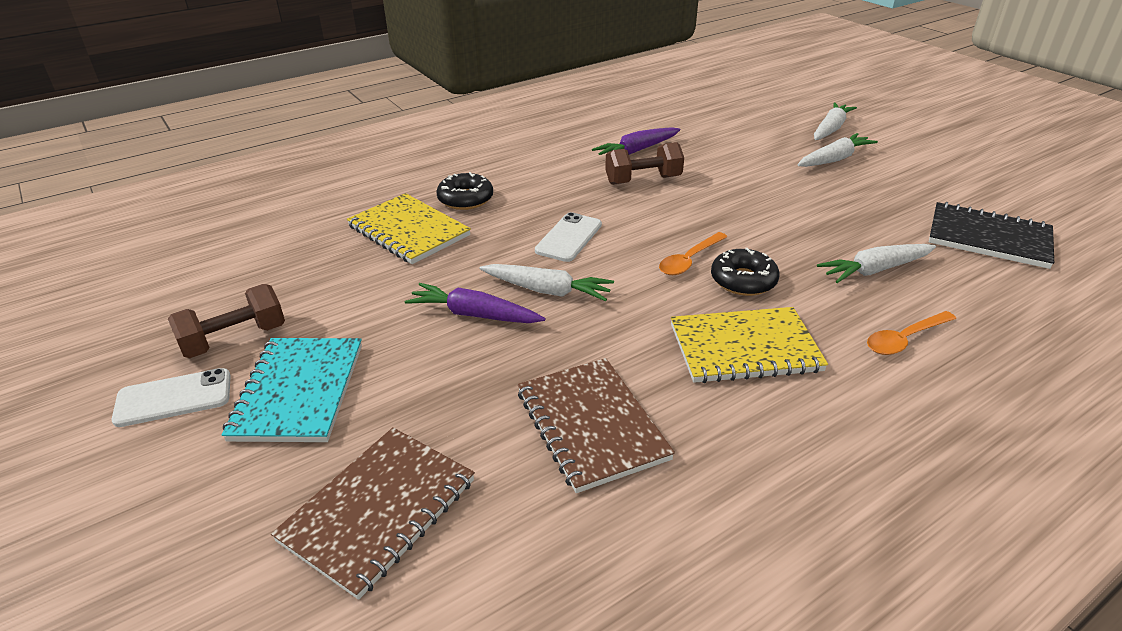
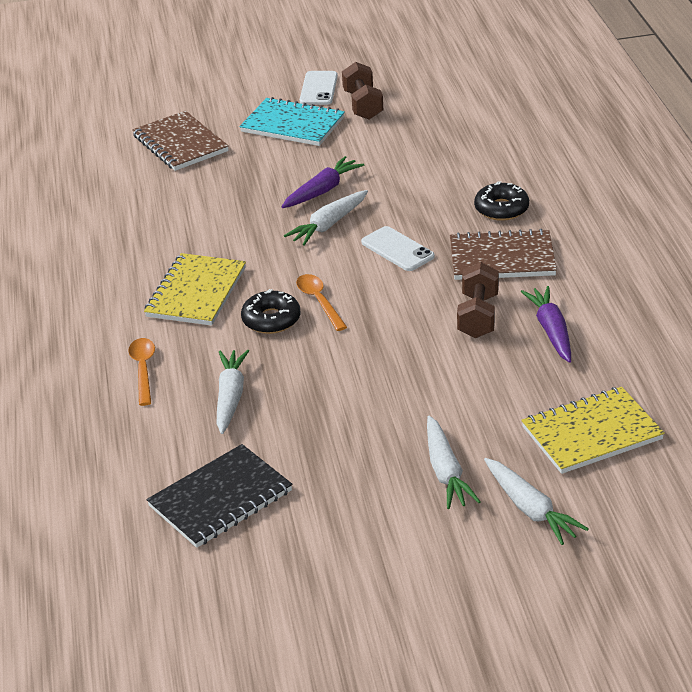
camera: 115 degrees right, 0 degrees up
yellow notebook [347,193,471,264] -> yellow notebook moved to [521,387,665,474]
brown notebook [518,358,675,493] -> brown notebook moved to [450,229,557,280]

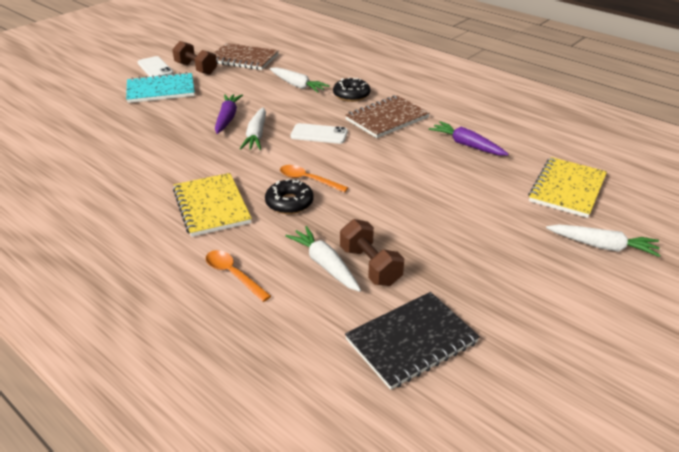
camera: 40 degrees left, 0 degrees up
brown notebook [132,111,229,171] -> brown notebook moved to [214,43,279,70]
black notebook [147,444,293,548] -> black notebook turned 45 degrees clockwise [345,292,480,390]
white carrot [427,416,481,509] -> white carrot moved to [270,67,330,93]
brown dumbbell [457,262,499,338] -> brown dumbbell moved to [340,219,404,286]

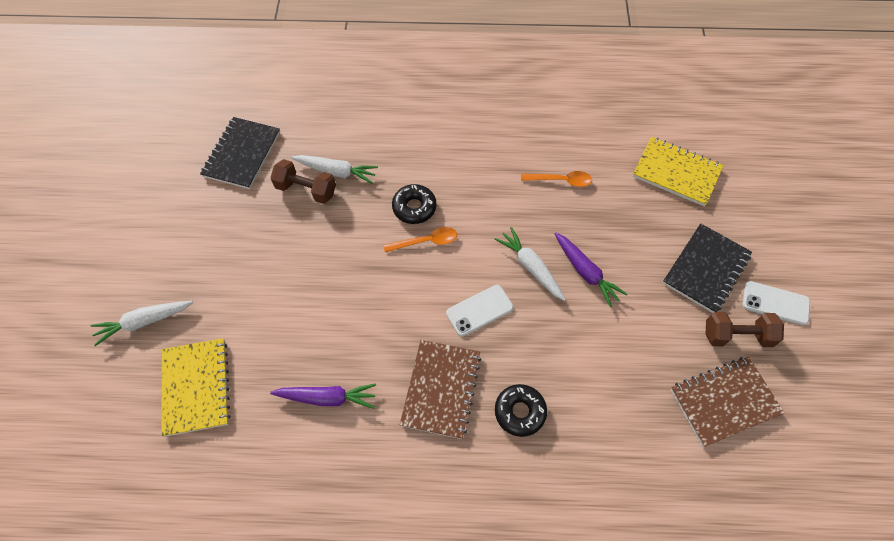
camera: 140 degrees right, 25 degrees up
turquoise notebook [126,72,195,103] -> black notebook [663,223,752,313]
yellow notebook [173,173,252,237] -> yellow notebook moved to [632,137,723,207]
orange spoon [206,250,271,302] -> orange spoon moved to [521,171,592,187]
white carrot [270,67,330,93] -> none

